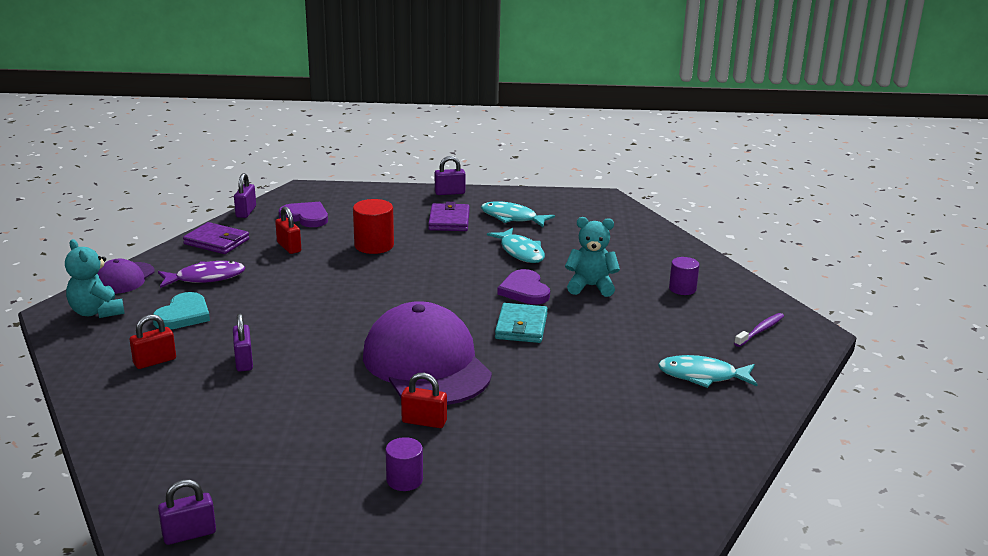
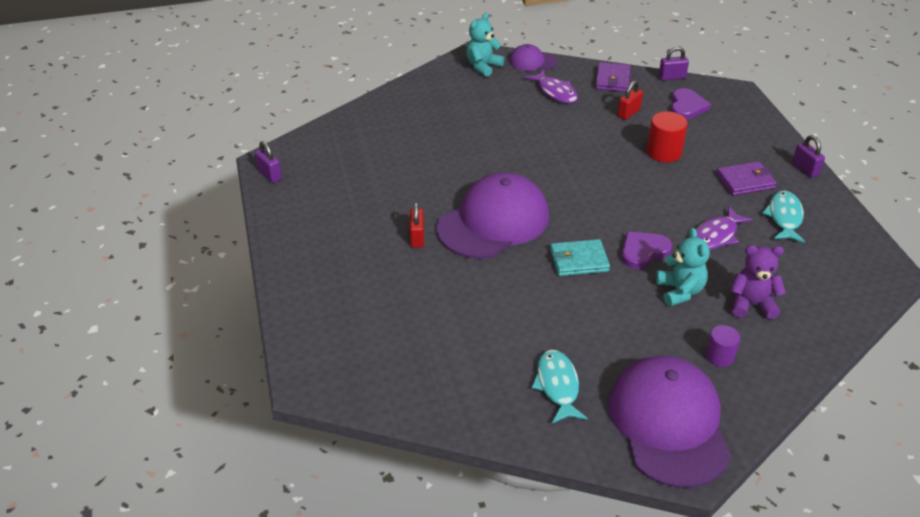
camera: 75 degrees right, 15 degrees up
red padlock [130,314,176,369] -> none
turquoise heart [153,292,210,329] -> none
purple padlock [233,314,253,371] -> none
purple cylinder [385,437,423,491] -> none
turquoise fish [487,228,545,263] -> purple fish [696,206,753,250]
purple toothbrush [734,313,784,347] -> purple cap [608,356,731,488]
none -> purple teddy bear [730,245,786,319]

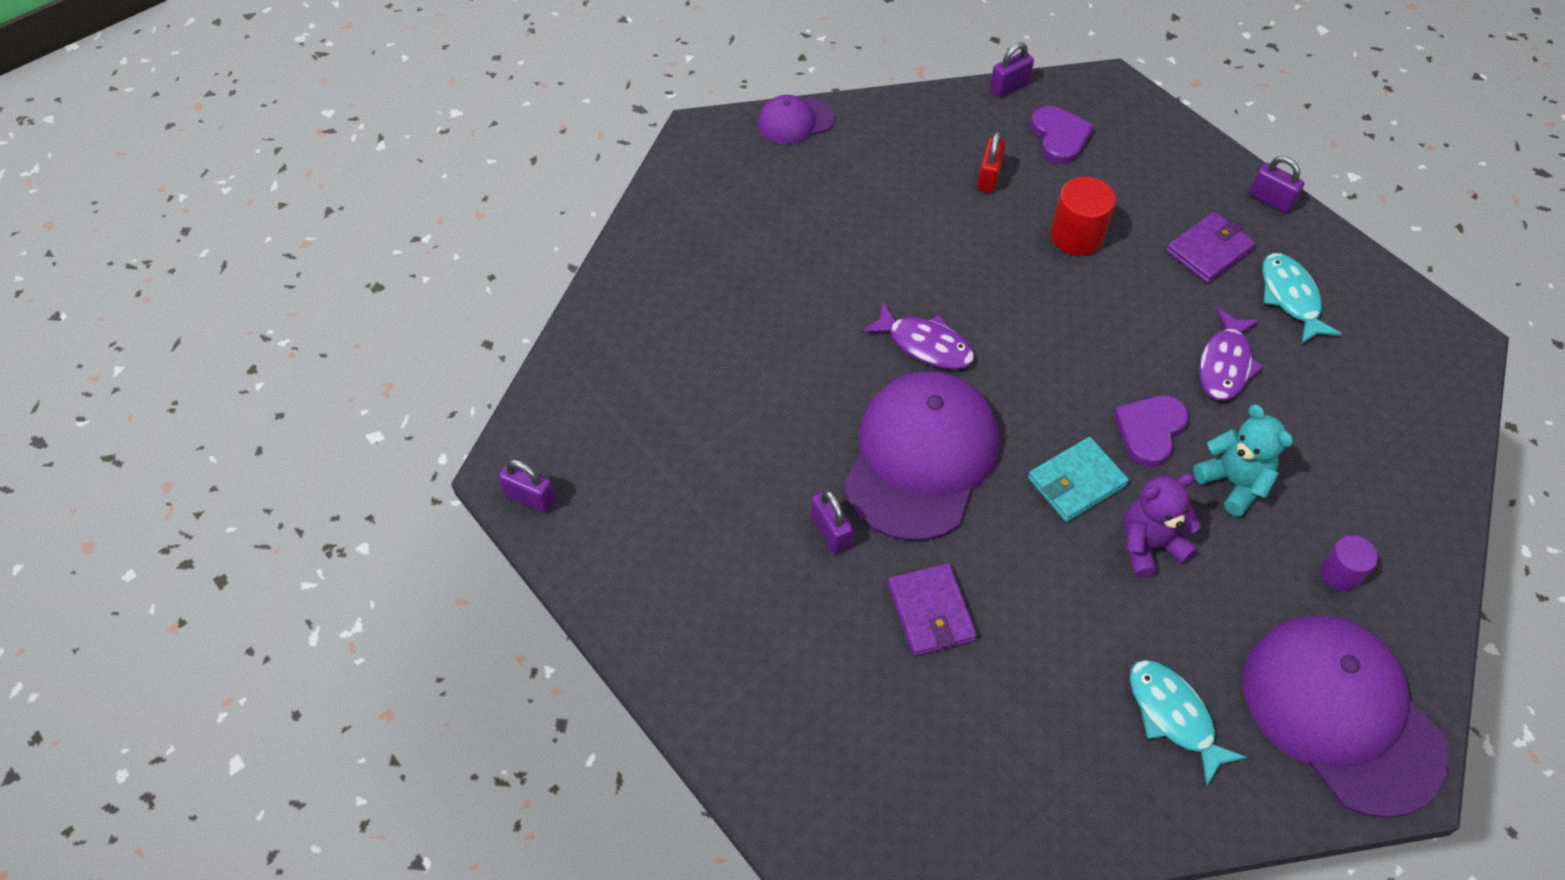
camera: 25 degrees left, 15 degrees up
red padlock [410,202,424,248] -> purple padlock [811,490,853,554]
turquoise teddy bear [466,13,504,77] -> none
purple fish [525,70,578,103] -> purple fish moved to [862,302,975,369]
purple wallet [595,62,631,92] -> purple wallet moved to [888,563,977,656]
purple teddy bear [730,245,786,319] -> purple teddy bear moved to [1124,474,1201,578]

